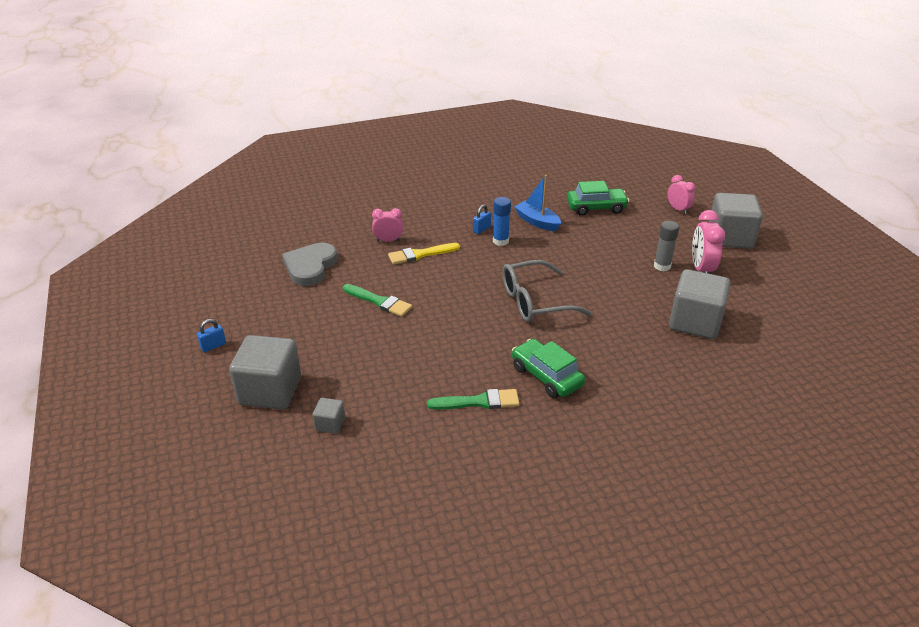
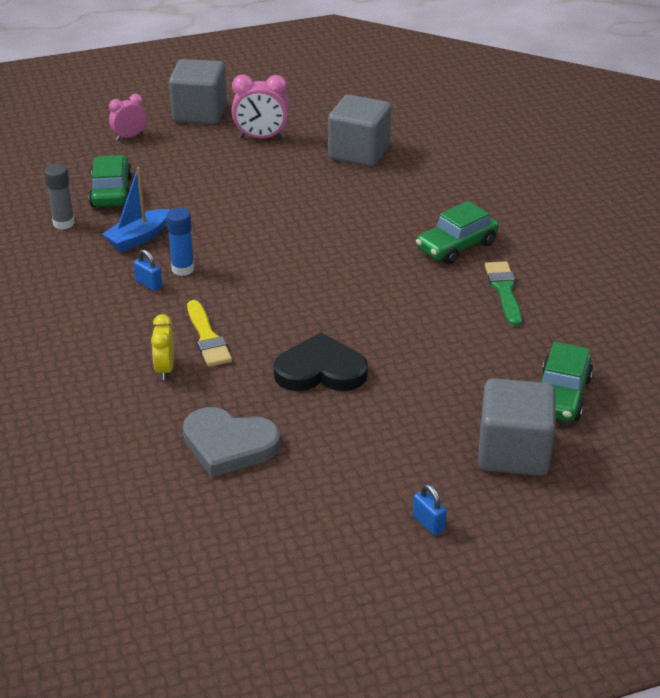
camera: 90 degrees left, 0 degrees up
grey cube [313,398,345,434] -> green car [541,342,593,422]
green brush [343,284,412,317] -> black heart [273,333,368,391]
pink clock [372,208,403,242] -> yellow clock [151,314,174,380]
grey glasses [502,260,592,322] -> none
grey glue stick [654,221,679,271] -> grey glue stick moved to [44,164,75,230]

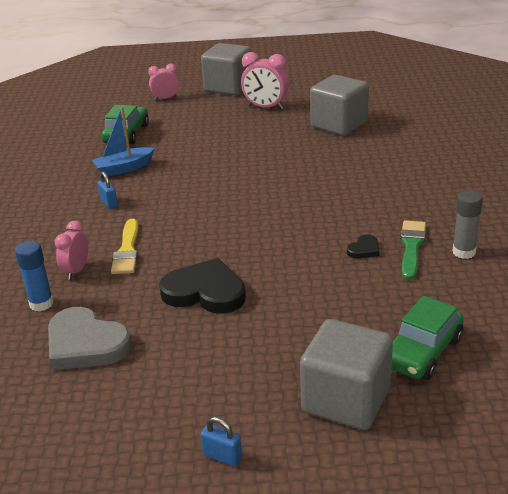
camera: 20 degrees right, 5 degrees down
grey glue stick [44,164,75,230] -> grey glue stick moved to [452,190,483,259]
yellow clock [151,314,174,380] -> pink clock [54,221,88,280]
blue glue stick [166,208,194,276] -> blue glue stick moved to [15,241,54,311]
blue padlock [413,484,447,536] -> blue padlock turned 45 degrees counterclockwise [200,417,242,467]
green car [416,201,499,264] -> none
none -> black heart [347,235,380,258]

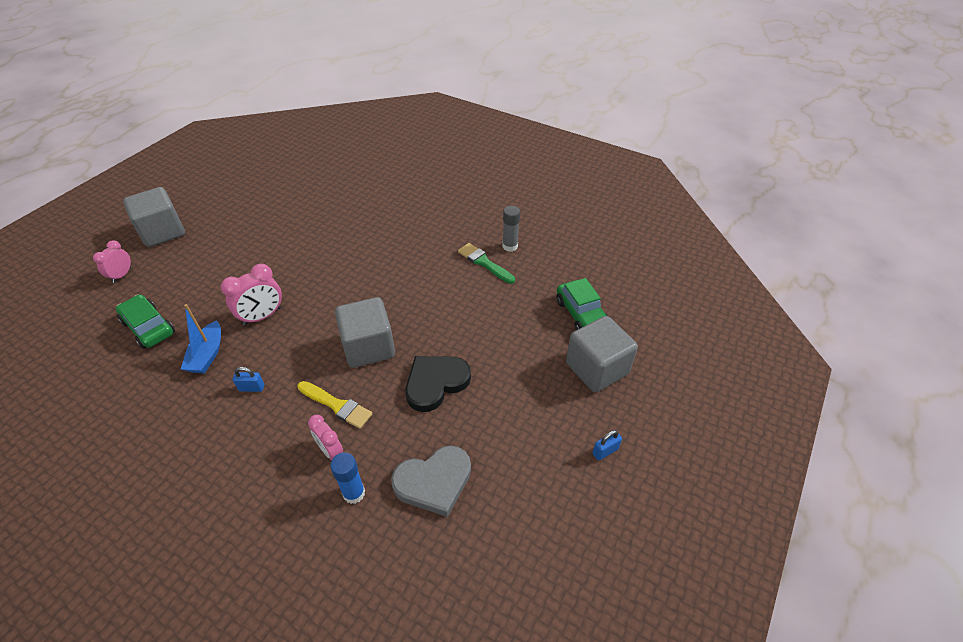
camera: 60 degrees left, 15 degrees up
pink clock [241,52,289,109] -> pink clock moved to [221,264,282,326]
grey cube [310,75,369,136] -> grey cube moved to [335,297,395,368]
black heart [347,235,380,258] -> none

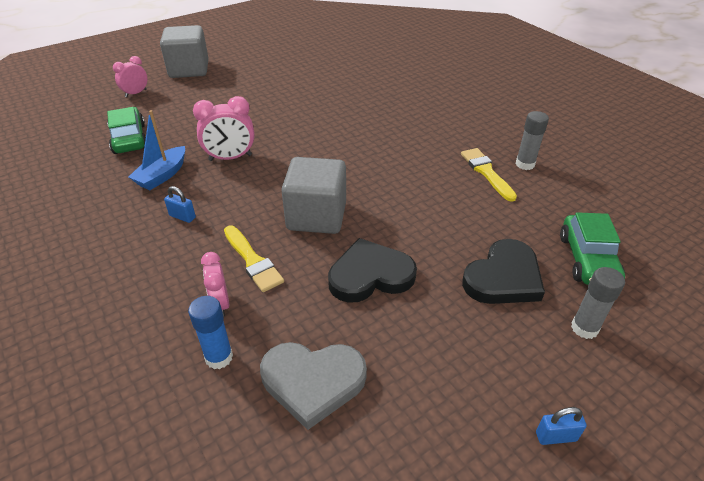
camera: 25 degrees right, 5 degrees down
green brush [458,243,515,284] -> yellow brush [461,148,517,202]
grey cube [566,316,638,392] -> grey glue stick [571,267,625,339]
none -> black heart [462,239,545,304]

